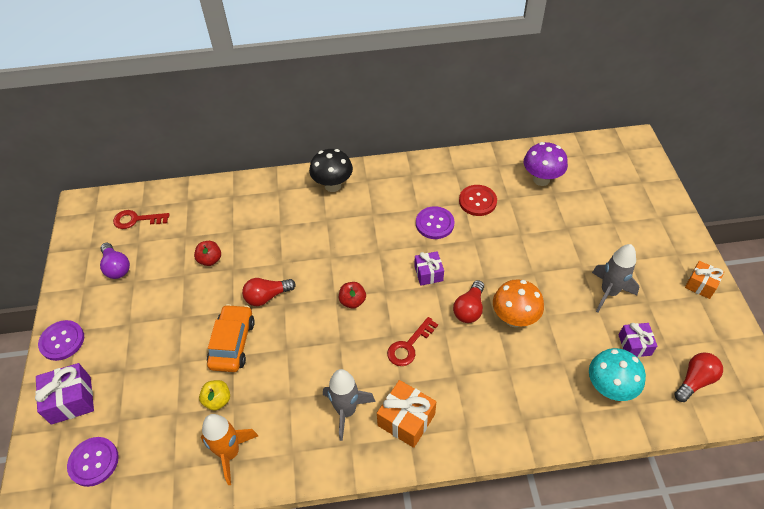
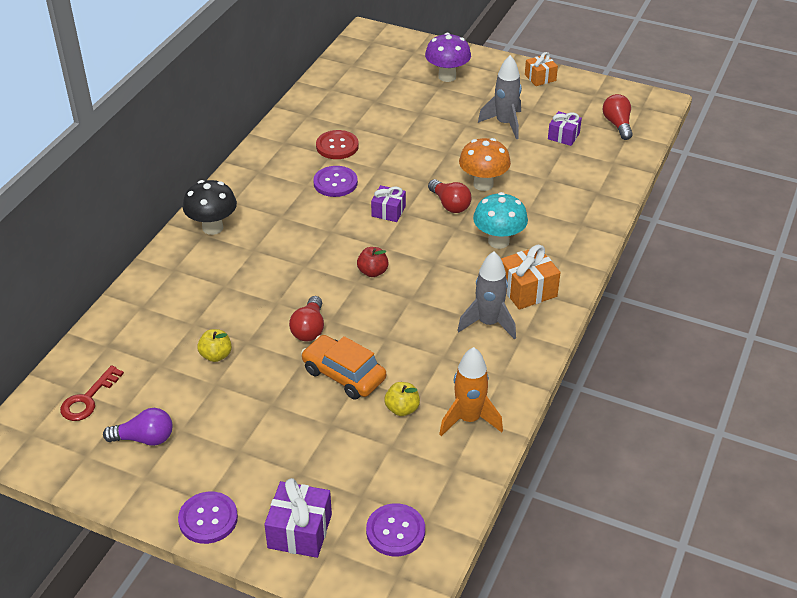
camera: 60 degrees left, 10 degrees down
red apple [194,241,221,266] -> yellow apple [197,329,232,362]
red key [387,317,438,366] -> none
purple mushroom [524,142,568,186] -> purple mushroom moved to [425,33,471,82]
turquoise mushroom [589,348,646,401] -> turquoise mushroom moved to [473,192,528,249]

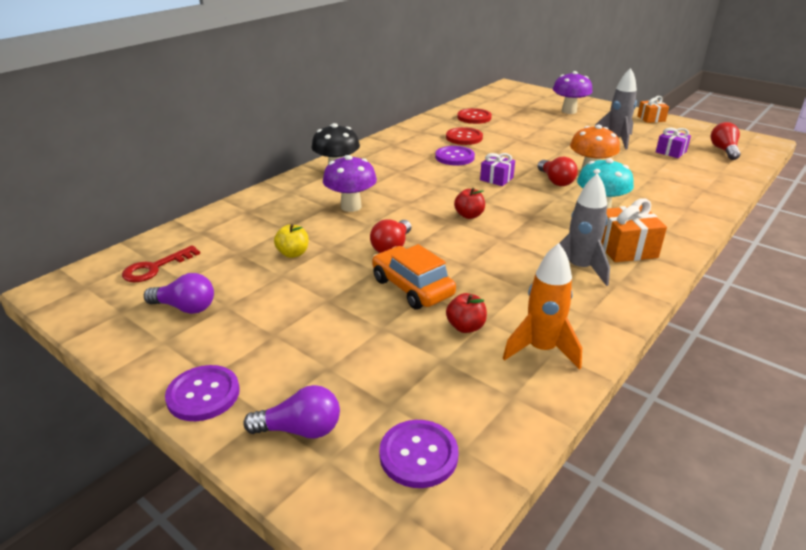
camera: 15 degrees right, 10 degrees down
purple gift [264,478,332,558] -> purple light bulb [243,385,340,439]
yellow apple [384,382,420,416] -> red apple [446,293,487,333]
none -> purple mushroom [323,155,377,212]
none -> red button [457,108,492,124]

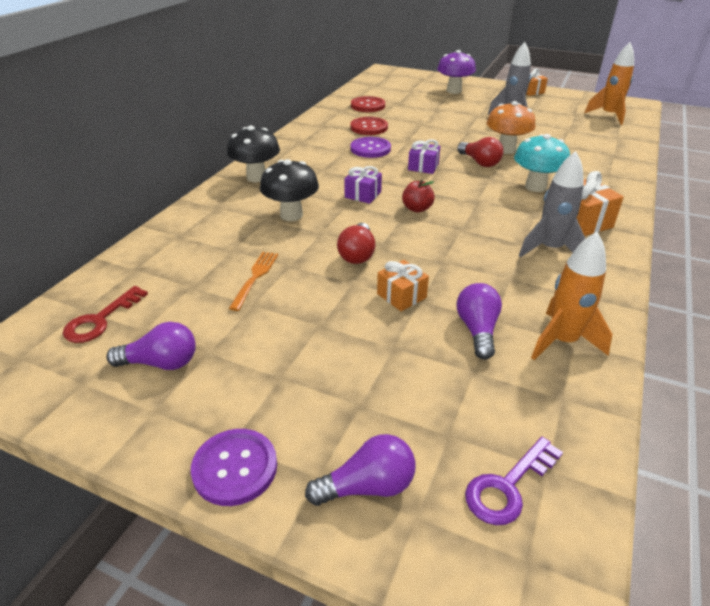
camera: 15 degrees left, 5 degrees up
yellow apple [274,224,309,258] -> orange fork [229,252,278,311]
purple mushroom [323,155,377,212] -> black mushroom [260,159,319,221]
orange car [372,244,456,310] -> orange gift [377,260,429,311]
purple button [379,420,458,488] -> purple key [465,437,563,525]
red apple [446,293,487,333] -> purple light bulb [457,283,502,360]
purple gift [656,128,691,158] -> purple gift moved to [344,166,382,204]
red light bulb [711,122,741,160] -> orange rocket [584,43,634,125]

